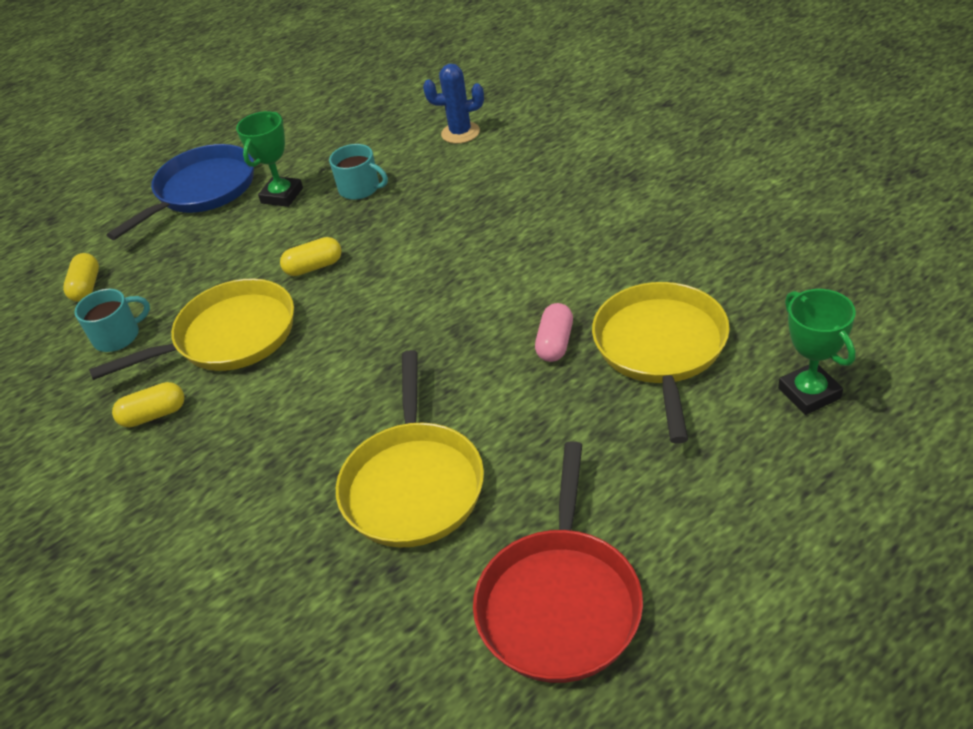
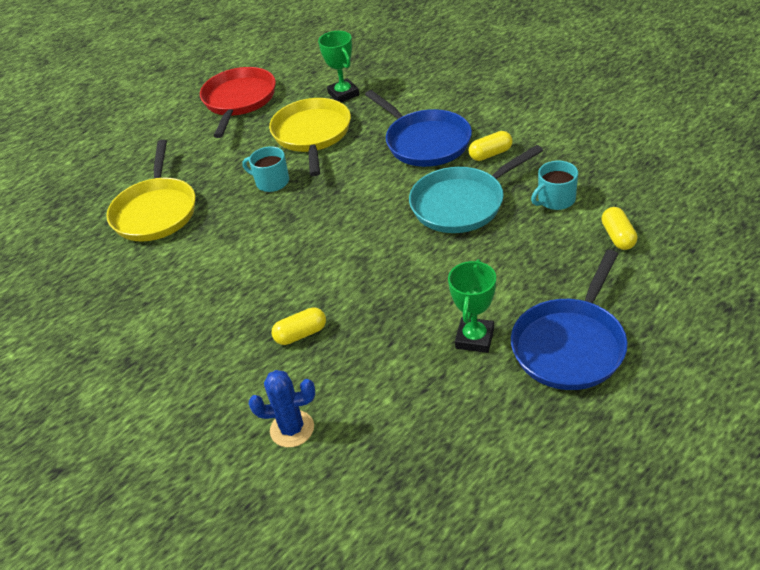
camera: 175 degrees right, 0 degrees up
yellow pan [89,279,294,380] -> turquoise pan [409,145,543,233]
yellow capsule [280,237,342,276] -> yellow capsule moved to [271,307,326,345]
turquoise mug [329,144,388,200] -> turquoise mug moved to [242,146,289,192]
pink capsule [535,303,573,362] -> none
green trophy [778,289,856,415] -> green trophy moved to [318,31,359,102]
none -> blue pan [365,90,472,167]

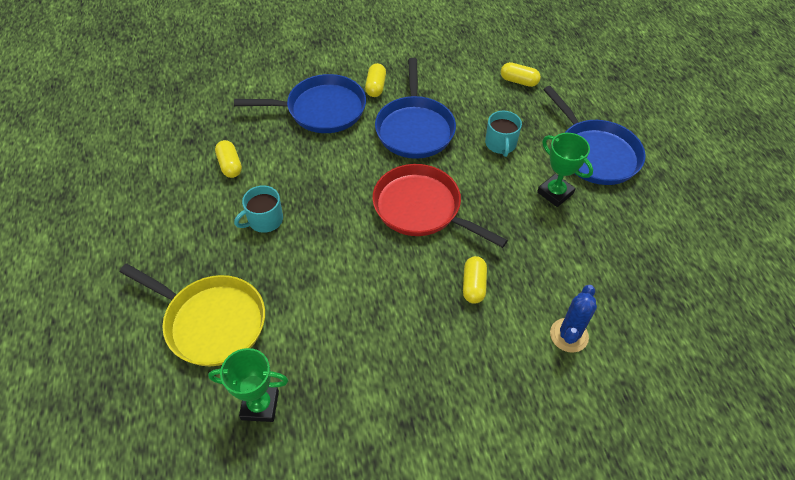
camera: 65 degrees left, 10 degrees up
red pan [200,67,276,138] -> red pan moved to [372,164,508,248]
yellow pan [269,98,351,176] -> yellow capsule [215,140,242,178]
green trophy [318,31,359,102] -> green trophy moved to [208,348,288,422]
turquoise pan [409,145,543,233] -> blue pan [375,58,456,159]
turquoise mug [531,161,578,210] -> turquoise mug moved to [485,111,522,157]

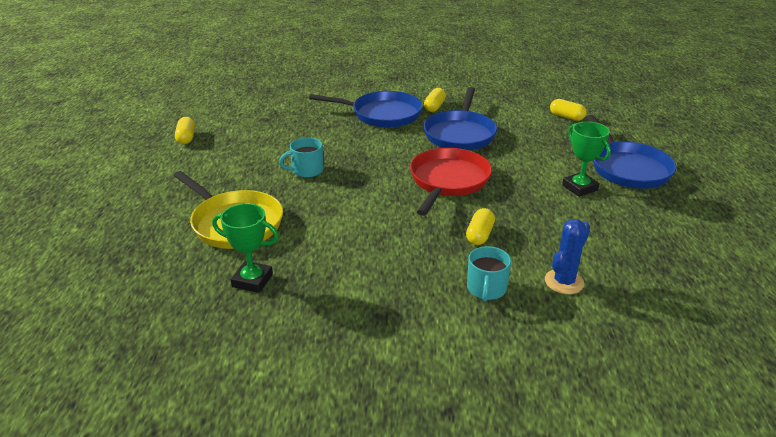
camera: 15 degrees right, 20 degrees down
yellow capsule [215,140,242,178] -> yellow capsule moved to [175,117,195,144]
red pan [372,164,508,248] -> red pan turned 60 degrees clockwise [410,148,492,216]
turquoise mug [485,111,522,157] -> turquoise mug moved to [467,246,511,302]

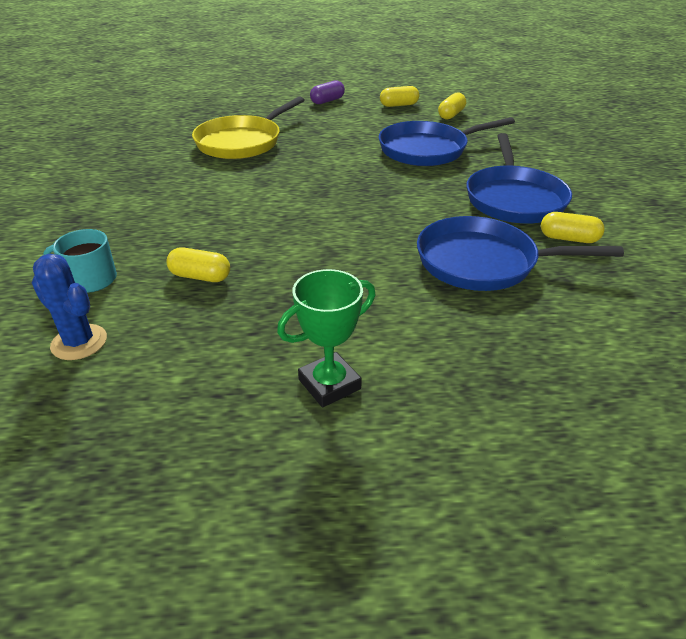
camera: 85 degrees right, 5 degrees up
green trophy [212,203,279,293] -> none
turquoise mug [279,138,324,178] -> none
red pan [410,148,492,216] -> none
yellow capsule [550,99,587,121] -> yellow capsule moved to [438,93,466,119]
blue pan [586,115,676,189] -> blue pan moved to [379,117,515,166]
none -> purple capsule [310,80,345,104]

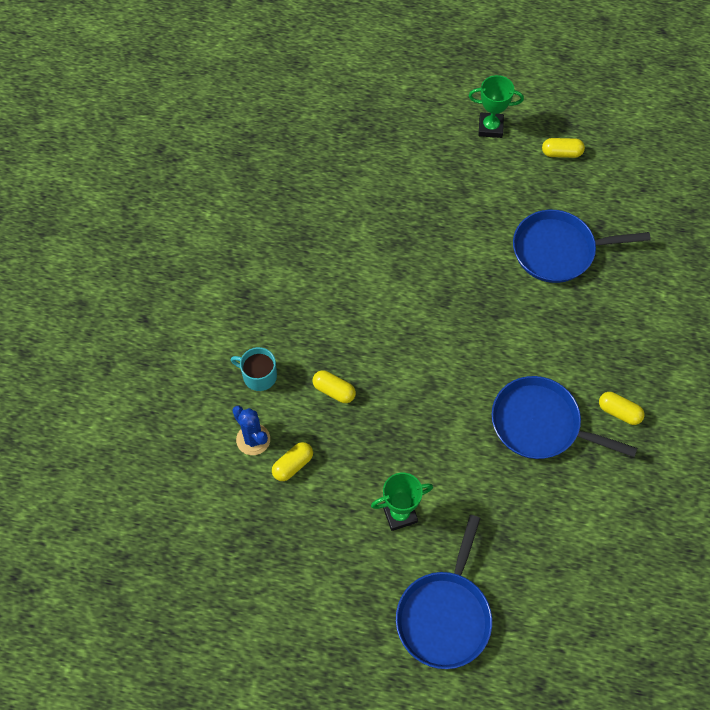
camera: 15 degrees right, 25 degrees up
yellow pan [192,97,305,159] -> none
purple capsule [310,80,345,104] -> green trophy [469,75,524,138]
yellow capsule [438,93,466,119] -> yellow capsule moved to [272,442,313,481]
blue pan [466,133,572,224] -> blue pan moved to [396,515,492,669]

